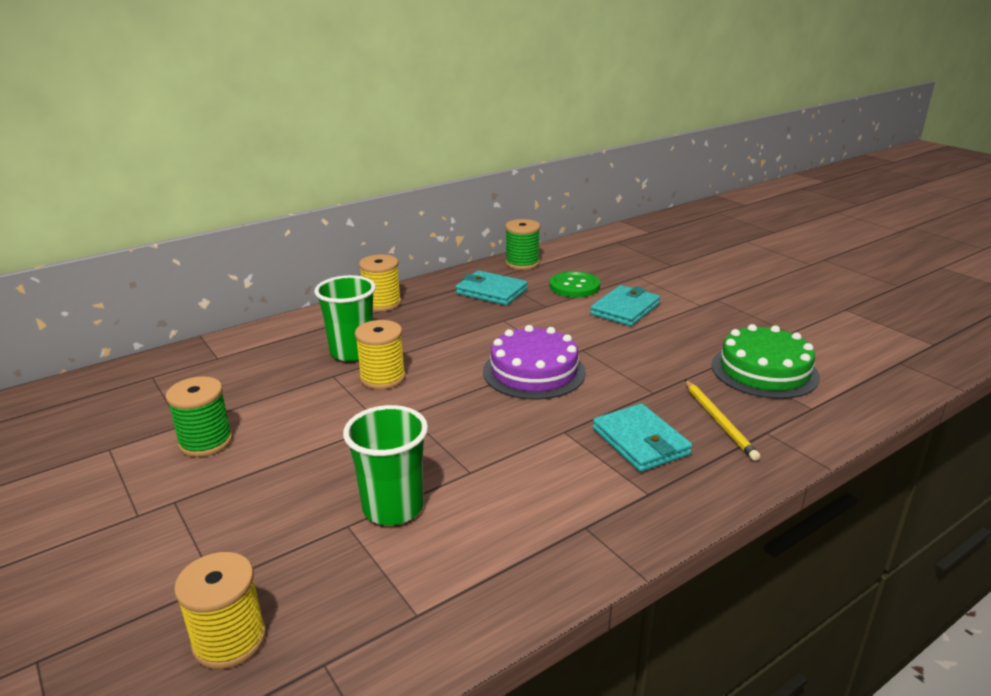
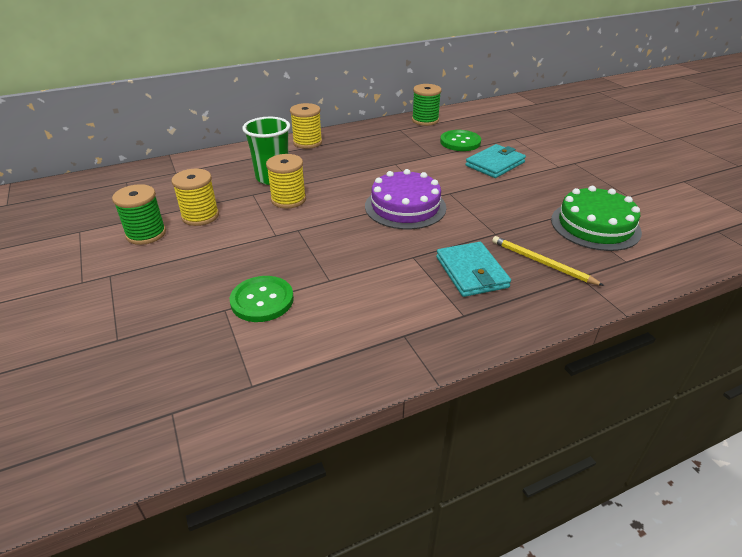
camera: 10 degrees right, 10 degrees up
yellow spool [174,552,266,669] -> yellow spool moved to [172,169,219,226]
green cup [343,405,428,525] -> green button [230,276,294,322]
turquoise wallet [456,270,528,305] -> none
yellow pencil [685,380,760,461] -> yellow pencil turned 135 degrees clockwise [492,236,604,286]

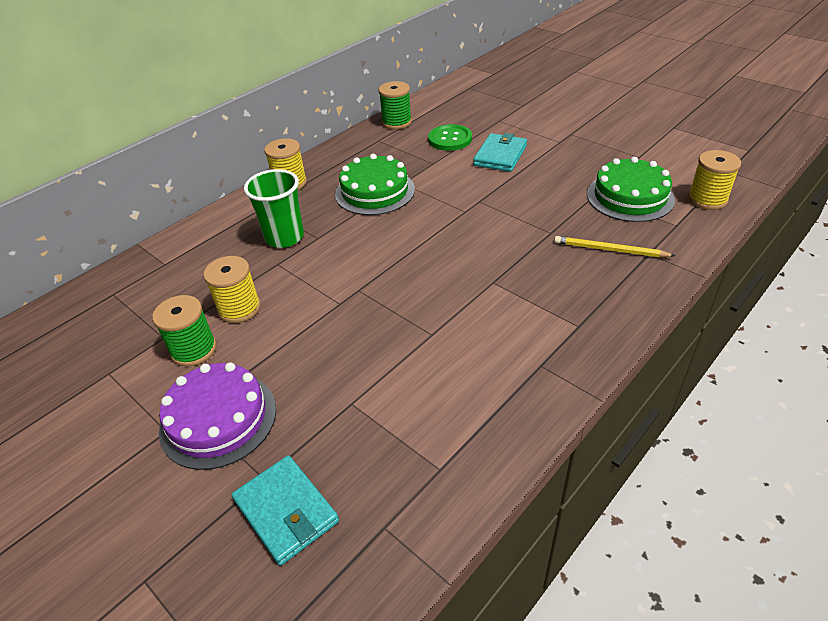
camera: 20 degrees left, 5 degrees up
green button [230,276,294,322] -> none
yellow spool [266,154,306,209] -> yellow spool moved to [688,150,741,210]
purple cake [365,169,446,229] -> purple cake moved to [159,362,276,470]
turquoise wallet [436,242,511,297] -> turquoise wallet moved to [232,455,339,566]
none -> green cake [335,154,415,215]

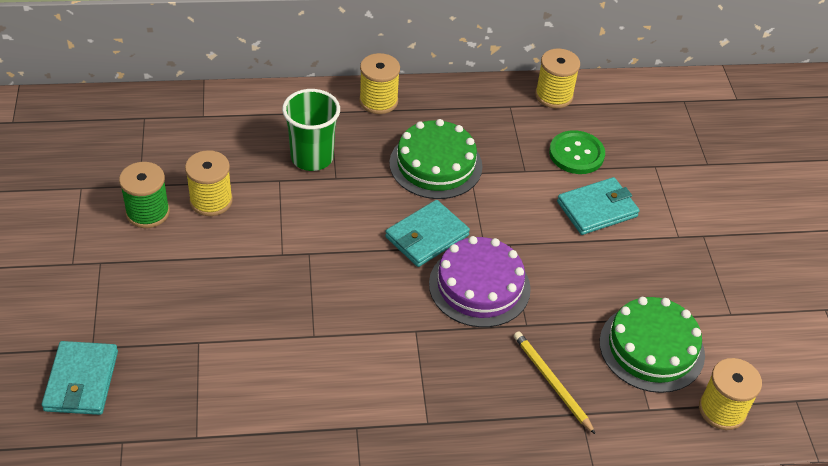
camera: 35 degrees right, 5 degrees up
purple cake [159,362,276,470] -> purple cake moved to [429,236,531,327]
green spool [378,81,412,129] -> yellow spool [535,48,580,108]
none -> turquoise wallet [385,200,470,267]

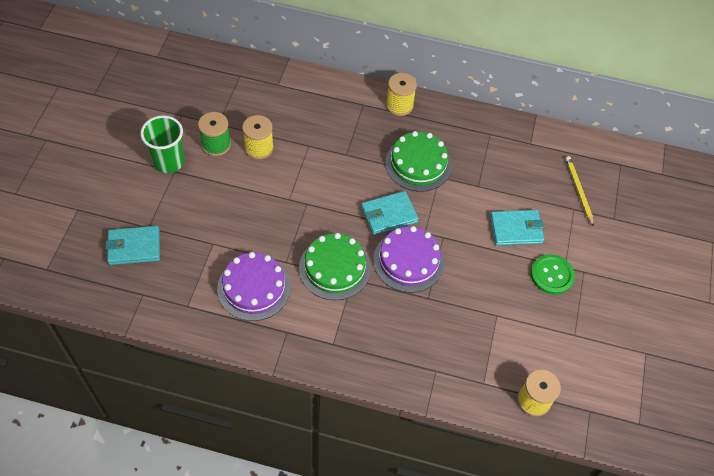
camera: 20 degrees right, 10 degrees up
turquoise wallet [42,341,118,415] -> turquoise wallet turned 60 degrees clockwise [106,226,160,265]
green cup [282,89,340,171] -> green cup moved to [141,115,184,173]
yellow pencil [514,331,596,435] -> yellow pencil moved to [565,156,594,227]
yellow spool [535,48,580,108] -> none
green button [549,130,605,174] -> green button moved to [531,254,575,295]
green cake [600,297,705,393] -> green cake moved to [299,233,371,300]
none -> purple cake [217,252,291,321]

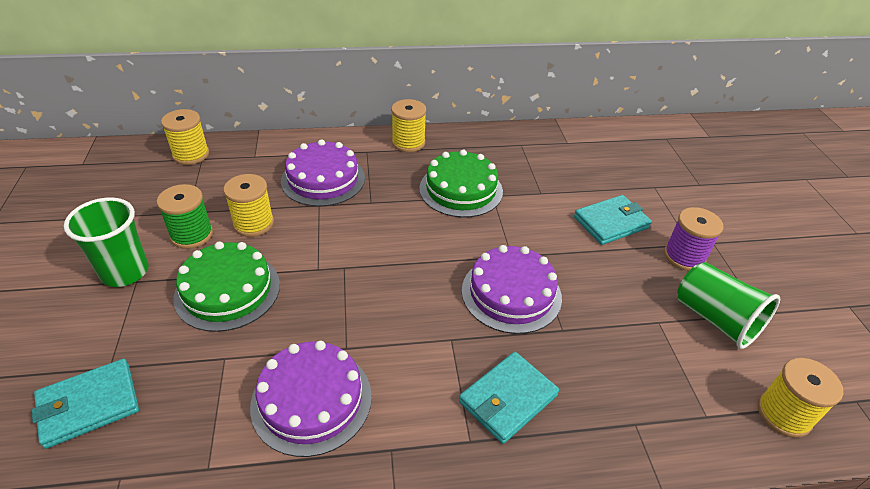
camera: 20 degrees left, 15 degrees down
green cake [299,233,371,300] -> green cake moved to [173,242,280,332]
turquoise wallet [361,191,418,235] -> turquoise wallet moved to [459,352,559,444]
green button [531,254,575,295] -> purple spool [664,207,723,271]
yellow pencil [565,156,594,227] -> none
none -> yellow spool [161,109,209,165]
none -> purple cake [281,139,365,207]
none -> green cup [677,262,780,349]

